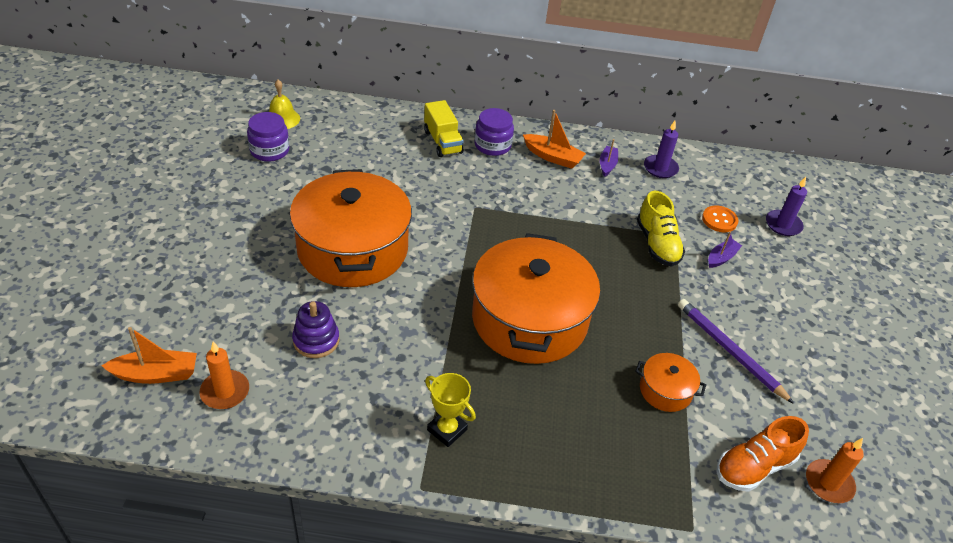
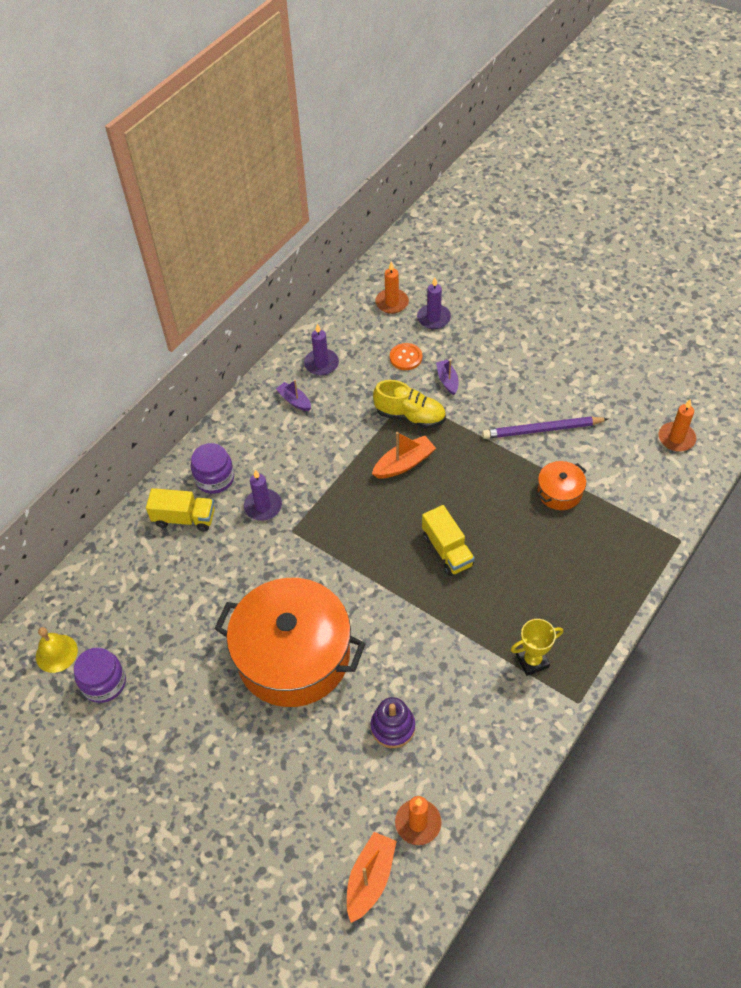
camera: 55 degrees left, 10 degrees up
orange pot [472,233,600,364] -> yellow truck [422,505,475,576]
orange boat [523,110,586,169] -> orange boat moved to [372,432,436,478]
orange shoe [717,416,809,492] -> none
none -> purple candle [244,469,282,521]
none -> orange candle [375,262,409,314]

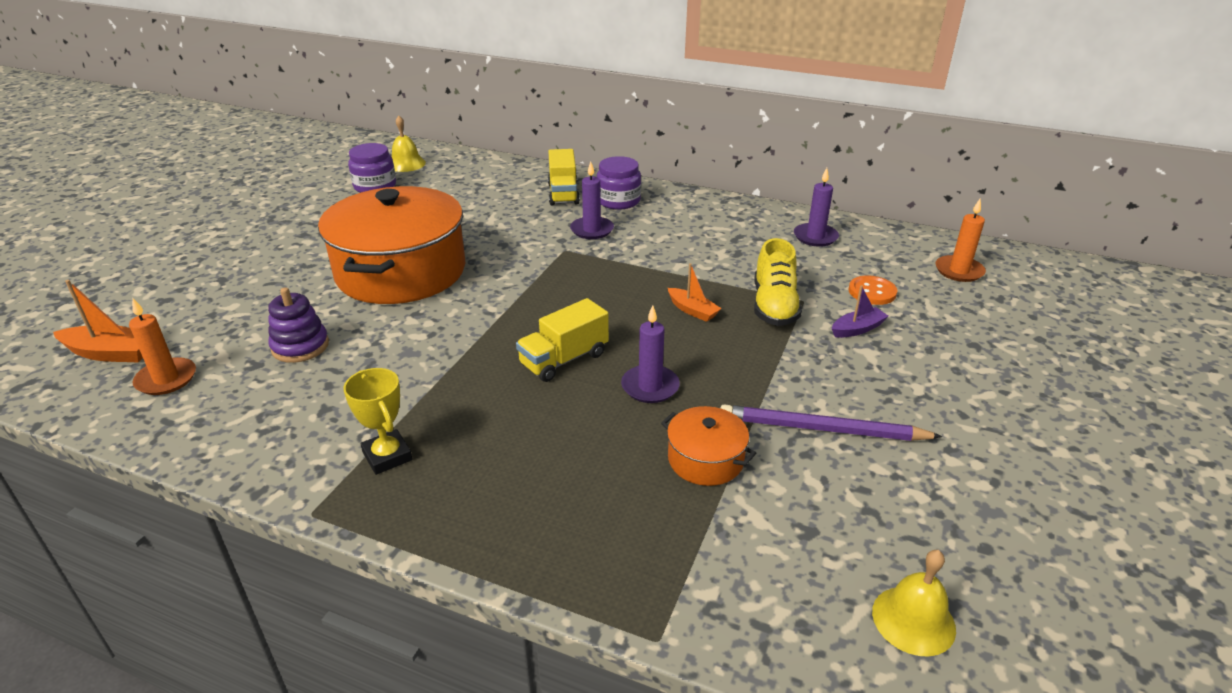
camera: 75 degrees right, 20 degrees down
purple boat [276,380,311,411] -> none
orange boat [372,432,436,478] -> orange boat [668,263,722,322], size x0.66
purple candle [417,278,451,329] -> purple candle moved to [621,305,680,403]
purple pencil [482,416,608,439] -> purple pencil turned 60 degrees counterclockwise [720,405,943,441]
orange candle [659,399,696,452] -> yellow bell [872,550,956,657]

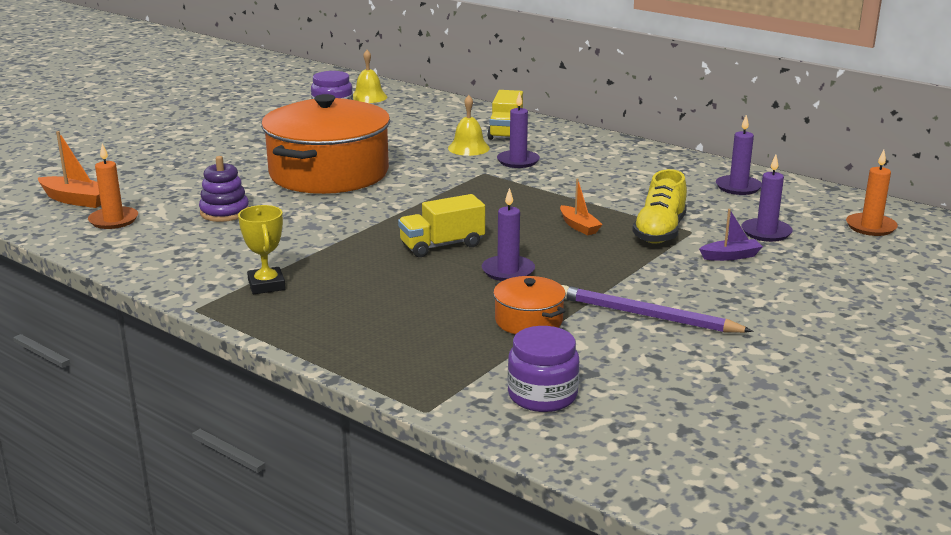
camera: 15 degrees right, 10 degrees down
purple jar [597,156,641,210] -> purple jar moved to [508,326,579,412]
orange button [849,275,897,305] -> purple candle [742,155,793,242]
yellow bell [872,550,956,657] -> yellow bell moved to [448,95,490,156]

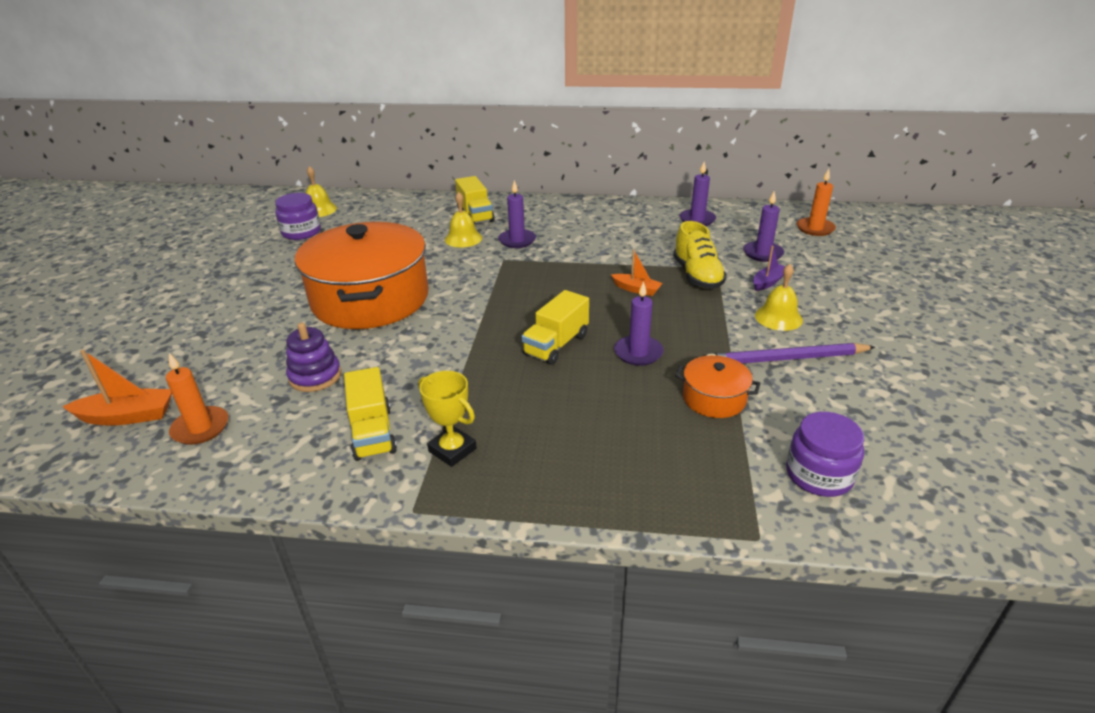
camera: 30 degrees left, 10 degrees up
none -> yellow truck [344,367,397,461]
none -> yellow bell [755,264,803,331]

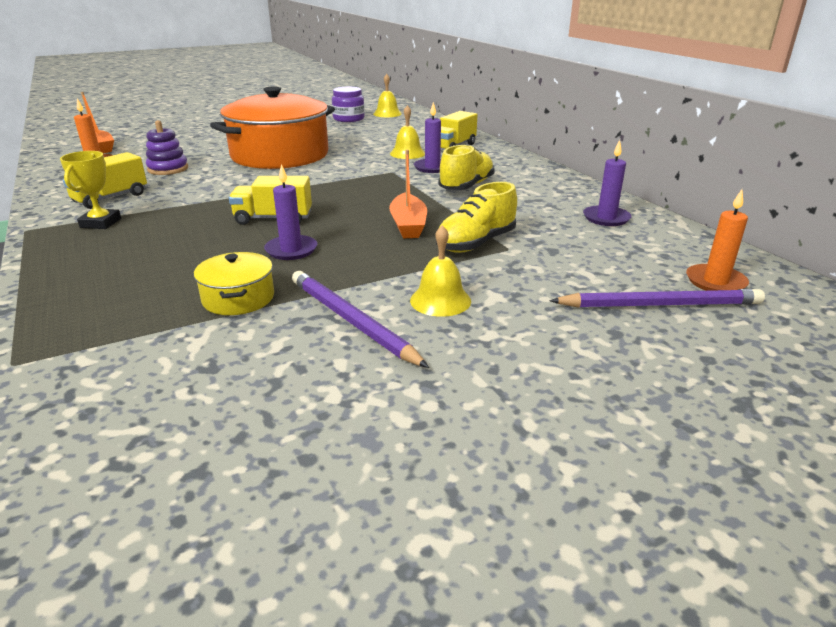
camera: 55 degrees right, 5 degrees down
orange boat [611,250,663,296] -> orange boat [389,150,427,238], size x1.52
orange pot [675,355,760,418] -> yellow pot [194,252,274,315]
purple candle [743,191,784,262] -> none
purple boat [753,246,786,291] -> none
purple jar [786,412,864,497] -> none
none -> yellow shoe [438,144,495,190]
none -> purple pencil [549,289,765,308]

